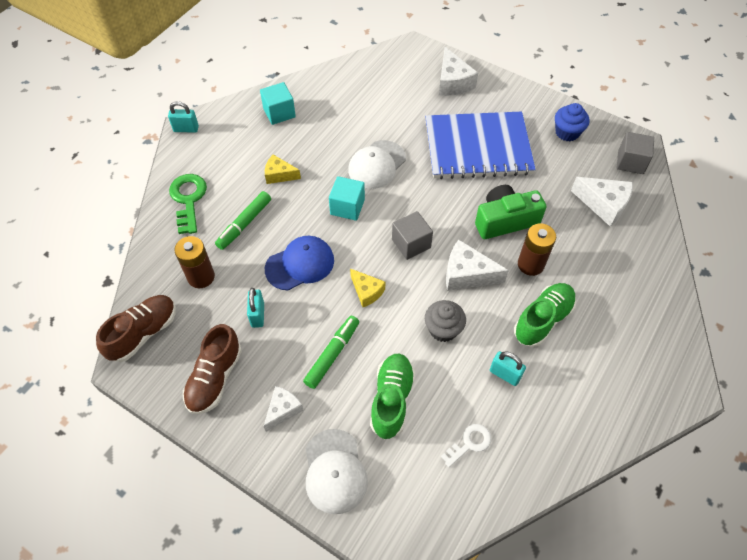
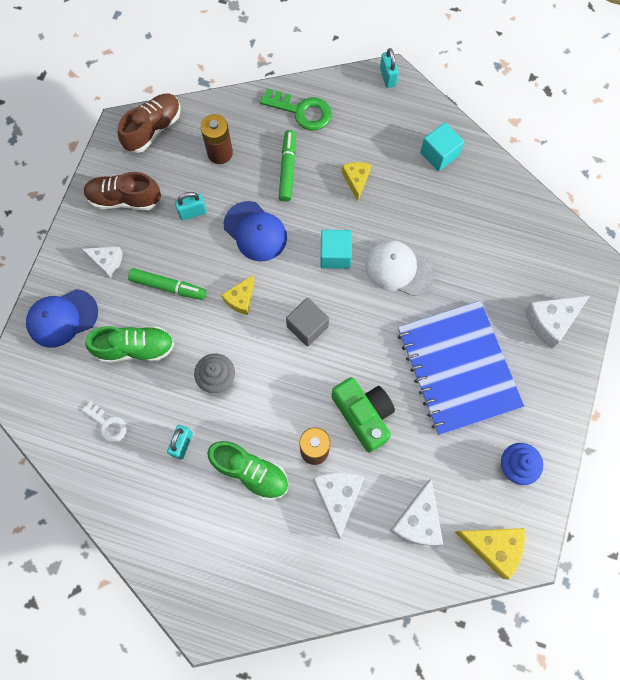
camera: 75 degrees right, 15 degrees up
brown shoe [96,295,176,362] -> brown shoe turned 75 degrees counterclockwise [118,94,181,153]
green key [169,174,207,234] -> green key turned 45 degrees clockwise [260,88,332,131]
green marker [215,191,271,250] -> green marker turned 75 degrees clockwise [279,130,296,202]
white cap [305,429,368,514] -> blue cap [26,289,98,348]
white cheese [446,240,509,291] -> white cheese moved to [313,472,365,539]
grey cube [617,132,654,174] -> yellow cheese [455,528,525,580]

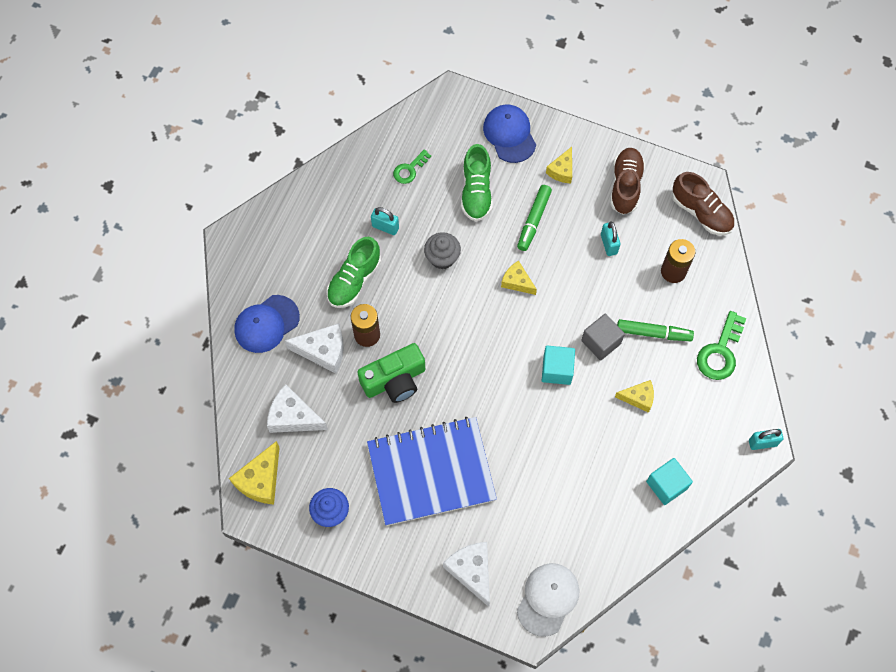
camera: 95 degrees right, 5 degrees down
white cheese [82,246,123,278] -> yellow cheese [546,147,572,183]
white key [82,401,127,442] -> green key [393,149,431,184]
blue cap [224,201,287,262] -> blue cap moved to [234,295,300,353]
grey cube [286,298,329,347] -> grey cube moved to [581,314,625,361]
white cap [365,241,435,296] -> white cap moved to [517,563,579,637]

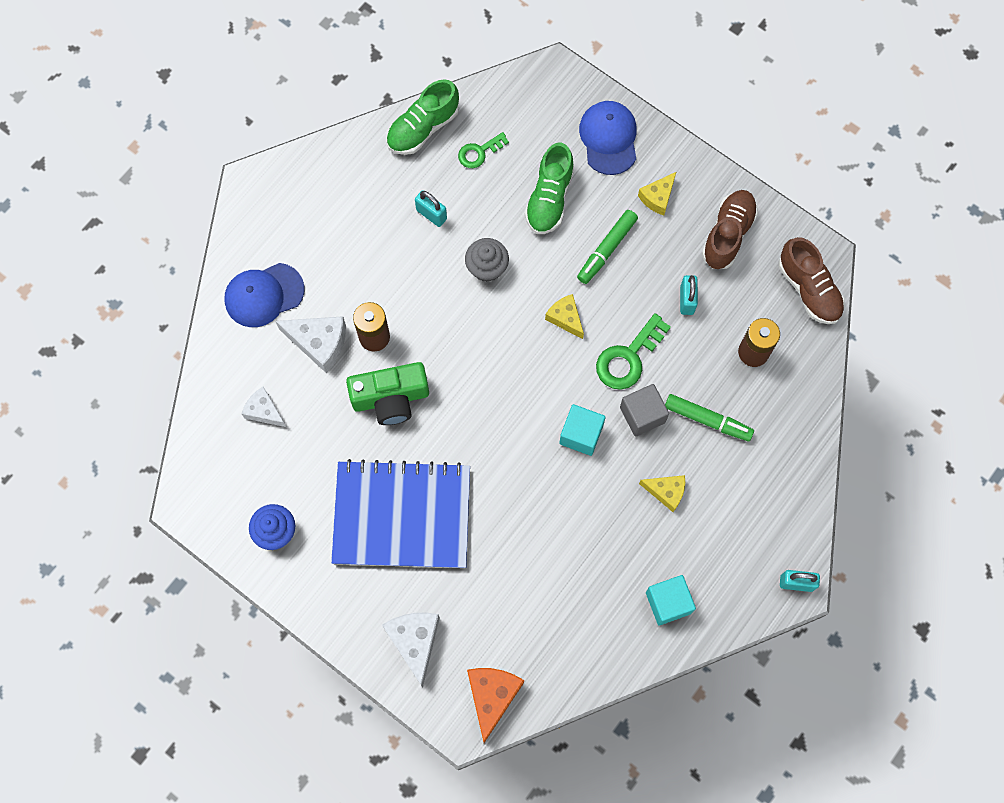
camera: 15 degrees right, 5 degrees up
yellow cheese [229,441,280,505] -> none
white cheese [267,384,328,433] -> white cheese [241,387,286,427], size x0.64
green shoe [326,237,381,308] -> green shoe moved to [386,79,459,155]
white cap [517,563,579,637] -> orange cheese [467,668,524,743]
green key [697,311,746,380] -> green key moved to [596,313,671,390]

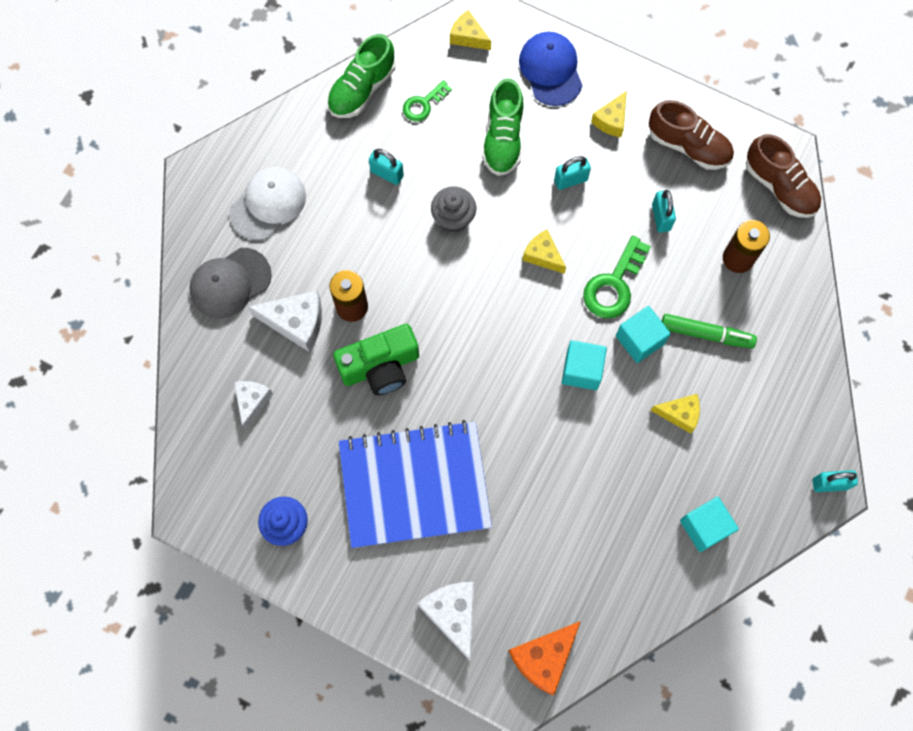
camera: 10 degrees left, 0 degrees up
blue cap [224,263,305,327] -> grey cap [189,248,272,318]
white cheese [241,387,286,427] -> white cheese turned 75 degrees clockwise [234,381,273,430]
orange cheese [467,668,524,743] -> orange cheese turned 135 degrees counterclockwise [508,621,581,695]
green marker [577,210,638,284] -> turquoise padlock [554,156,591,190]
grey cube [620,384,669,437] -> turquoise cube [616,306,671,363]
brown shoe [702,190,758,269] -> brown shoe turned 105 degrees clockwise [649,100,734,170]
none -> white cap [230,167,306,240]
none -> yellow cheese [450,10,491,50]

